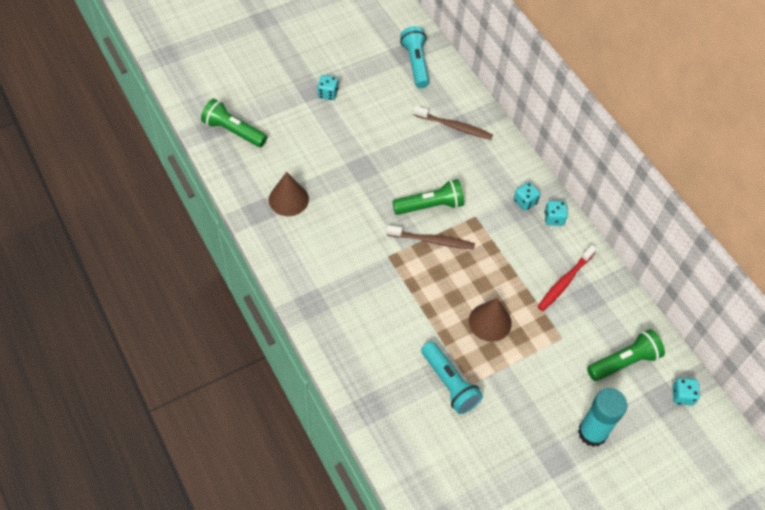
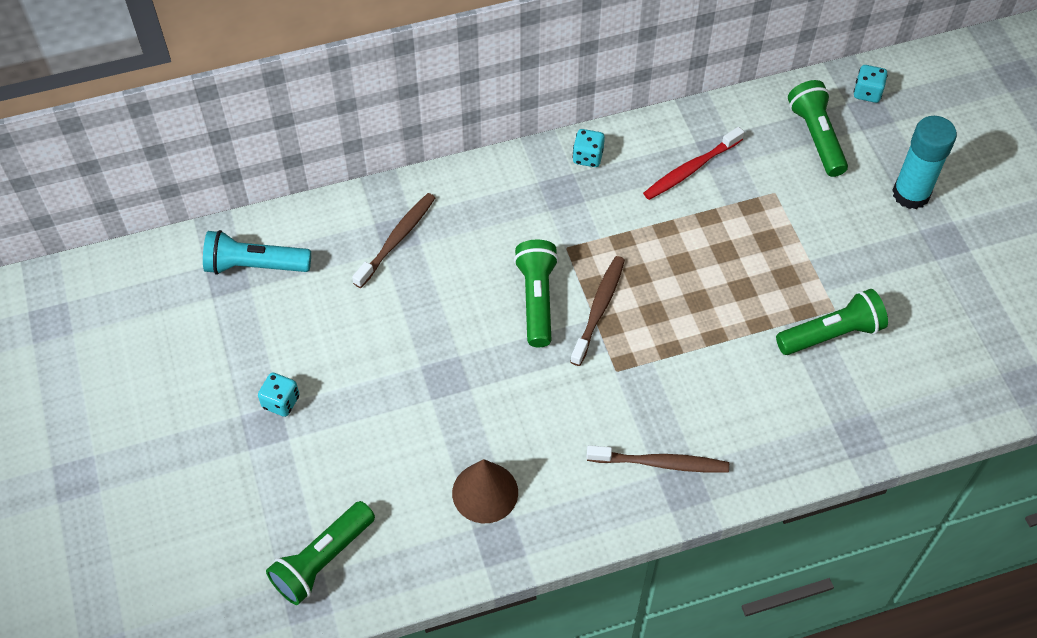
camera: 75 degrees left, 0 degrees up
turquoise flashlight [421,341,483,414] -> green flashlight [776,289,888,355]
brown cone [469,298,512,342] -> none
turquoise dice [514,182,541,211] -> none
red toothbrush [538,245,597,311] -> red toothbrush turned 90 degrees clockwise [643,127,744,200]
none -> brown toothbrush [586,445,729,473]

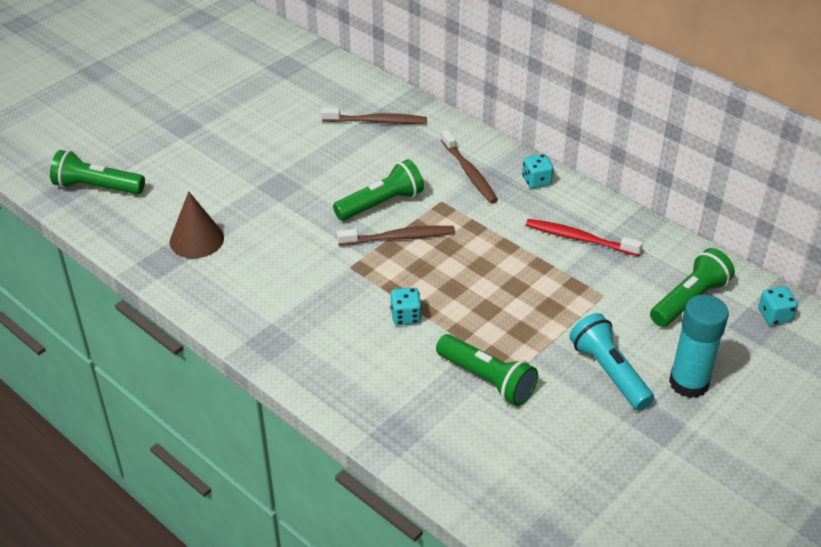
camera: 60 degrees right, 15 degrees down
turquoise flashlight [203,230,311,275] -> turquoise flashlight moved to [570,313,654,411]
turquoise dice [258,372,299,417] -> turquoise dice moved to [390,287,422,325]
brown toothbrush [586,445,729,473] -> brown toothbrush moved to [441,130,498,203]

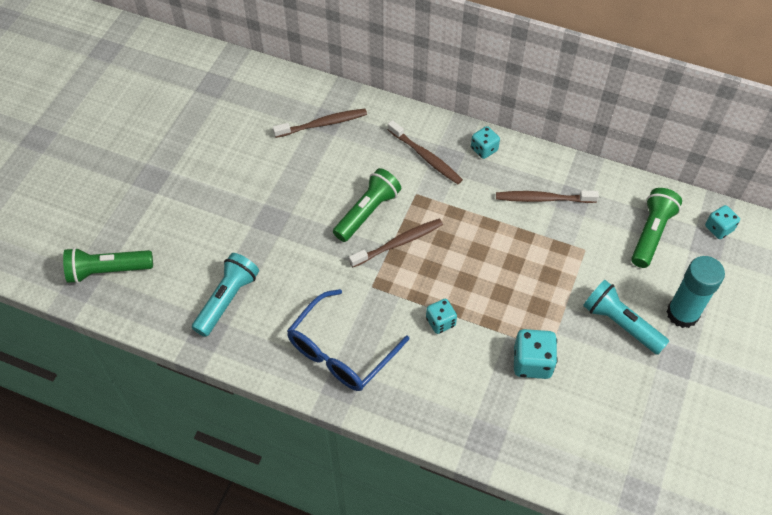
camera: 20 degrees left, 15 degrees up
brown cone [170,191,224,258] -> turquoise flashlight [192,253,259,337]
green flashlight [436,334,538,406] -> turquoise dice [514,329,558,379]
red toothbrush [526,219,643,256] -> brown toothbrush [496,190,599,203]
none -> blue glasses [287,289,409,391]

